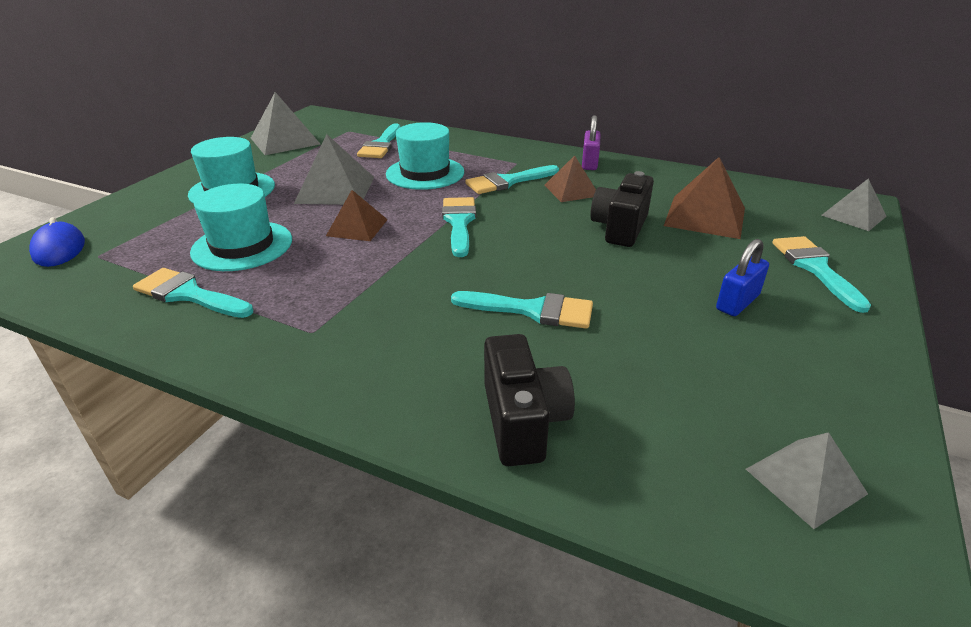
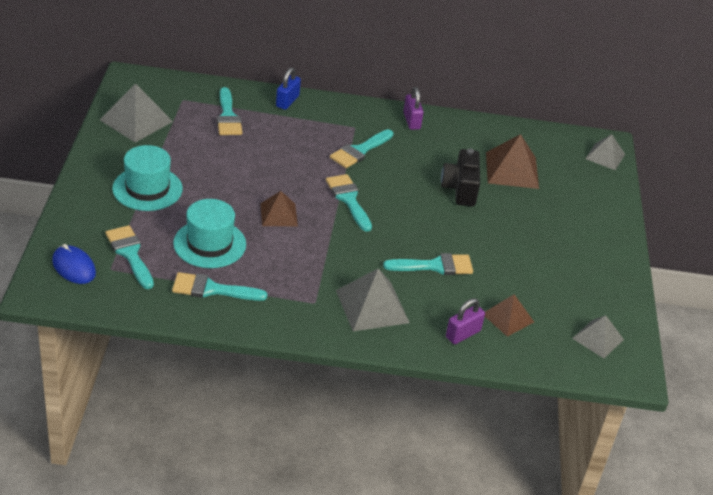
camera: 25 degrees left, 5 degrees up
grey pyramid [294,134,374,205] -> grey pyramid moved to [336,268,410,331]
turquoise hat [386,122,464,190] -> none
black camera [484,334,575,466] -> purple padlock [446,298,485,344]
brown pyramid [544,155,596,202] -> brown pyramid moved to [485,294,534,337]
blue padlock [716,239,769,316] -> blue padlock moved to [276,67,301,110]
turquoise brush [772,236,871,313] -> turquoise brush moved to [105,225,154,289]

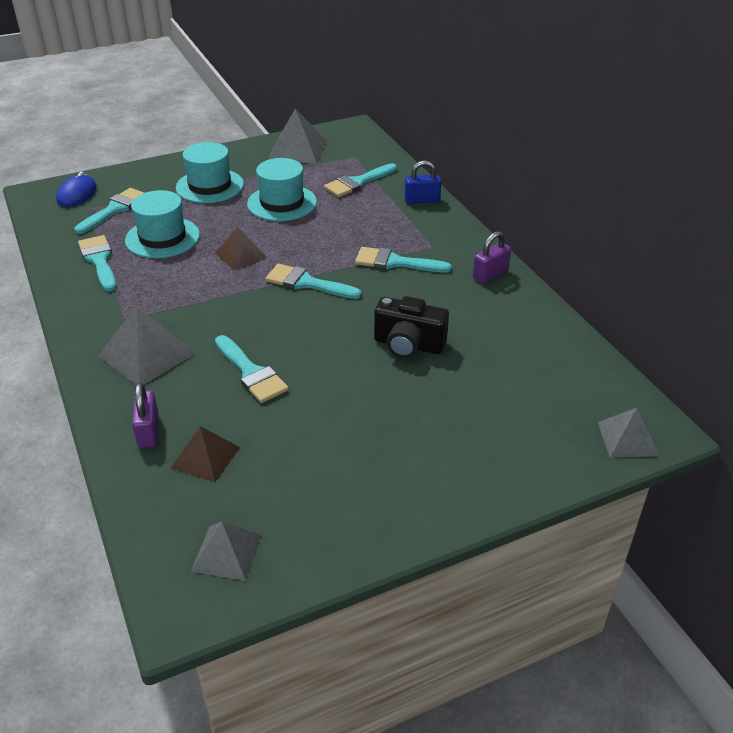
camera: 65 degrees right, 0 degrees up
turquoise brush [326,174,372,232] -> turquoise brush turned 105 degrees counterclockwise [265,264,362,299]
black camera [441,148,480,206] -> black camera turned 135 degrees counterclockwise [374,296,449,358]
purple padlock [446,298,485,344] -> purple padlock turned 60 degrees clockwise [132,382,159,448]
brown pyramid [486,134,539,189] -> none
none -> turquoise hat [247,158,317,221]

